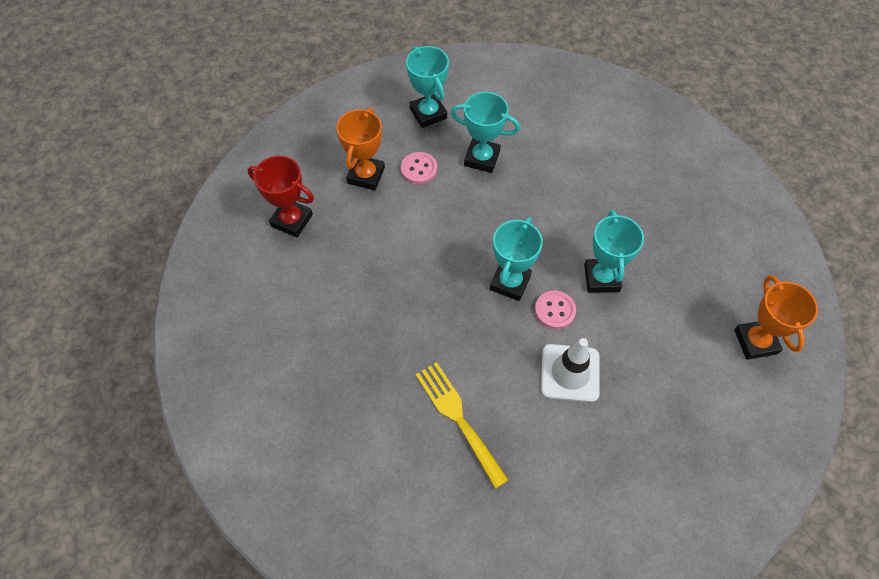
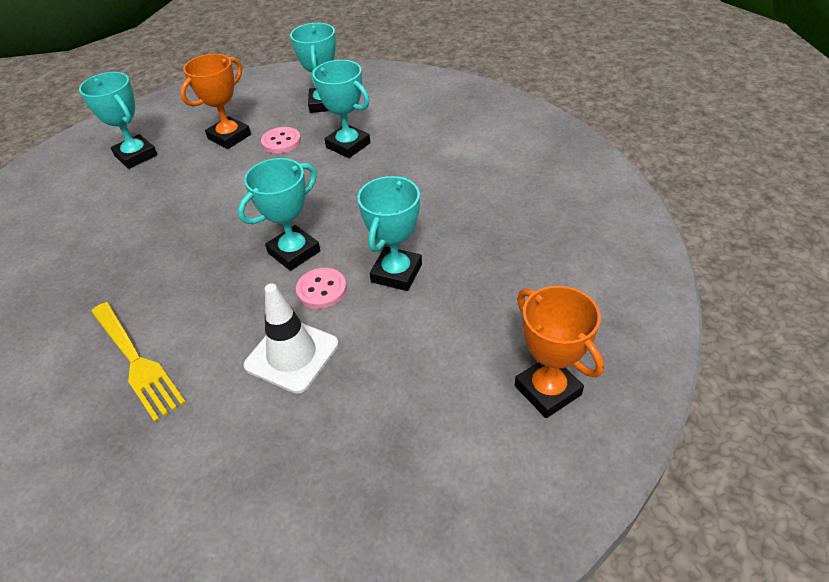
camera: 25 degrees right, 15 degrees down
red trophy [247,156,314,237] -> turquoise trophy [79,72,157,169]
yellow fork [415,362,509,489] -> yellow fork turned 150 degrees clockwise [91,302,186,422]
orange trophy [734,275,818,360] -> orange trophy turned 45 degrees counterclockwise [515,286,604,418]

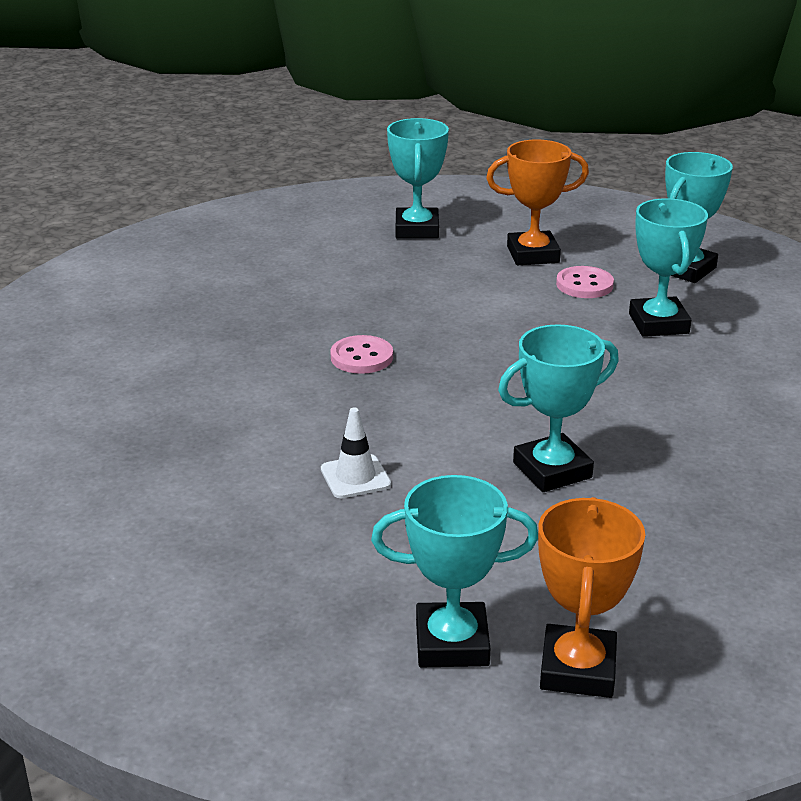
camera: 40 degrees right, 15 degrees down
yellow fork [91,302,186,422] -> none
turquoise trophy [238,158,320,271] -> turquoise trophy moved to [371,475,538,667]
white traffic cone [244,284,339,394] -> white traffic cone [321,407,391,498], size x0.61
pink button [296,268,347,309] -> pink button moved to [330,335,393,374]

